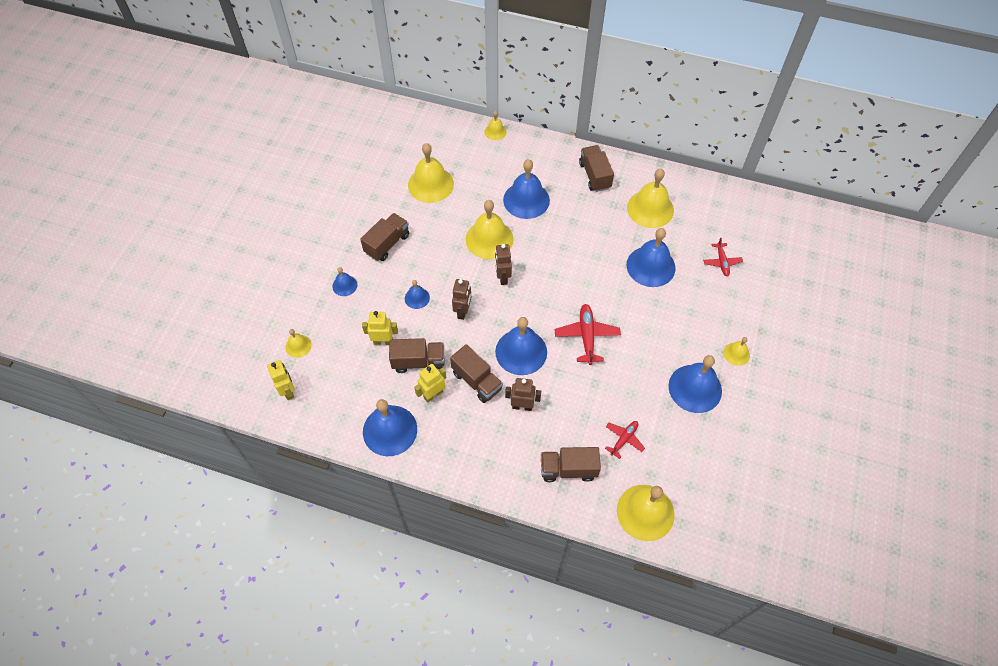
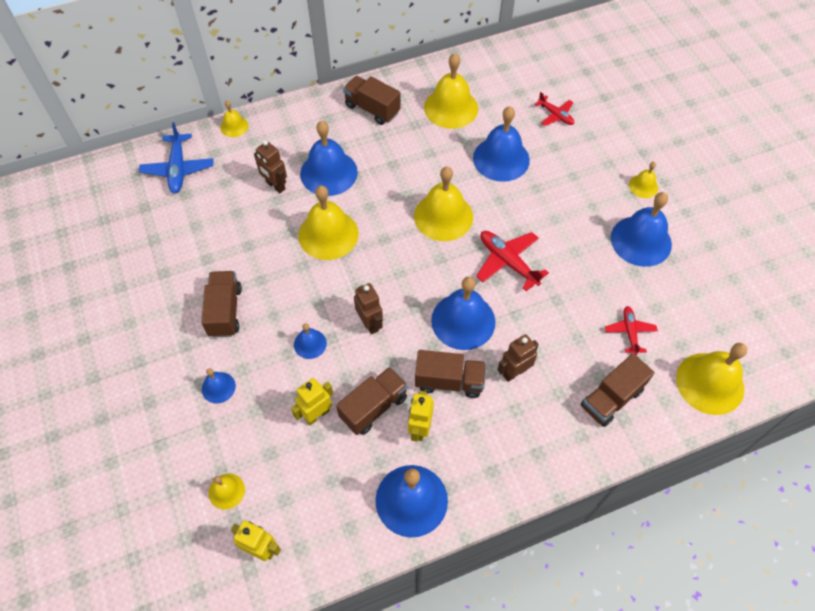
camera: 40 degrees left, 0 degrees up
yellow bell [408,143,454,203] -> yellow bell moved to [414,167,473,241]
brown robot [495,244,512,285] -> brown robot moved to [254,140,287,193]
none -> blue plane [139,122,213,193]

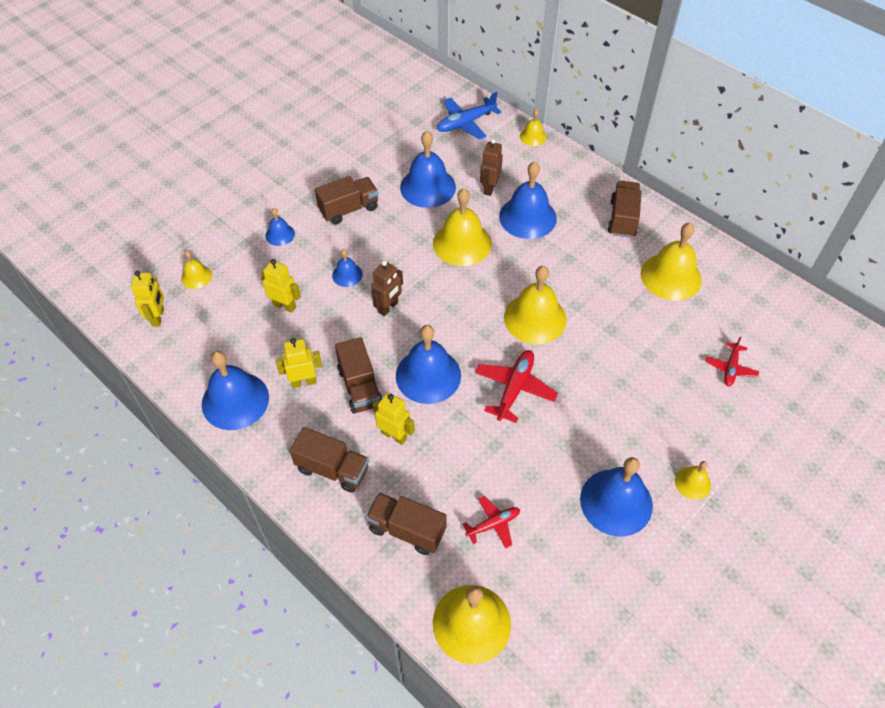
camera: 65 degrees right, 5 degrees down
brown truck [336,367,408,435] -> brown truck moved to [290,427,369,493]
blue bell [473,106,530,182] -> blue bell moved to [400,131,456,208]
brown robot [498,334,539,382] -> yellow robot [373,392,415,445]

